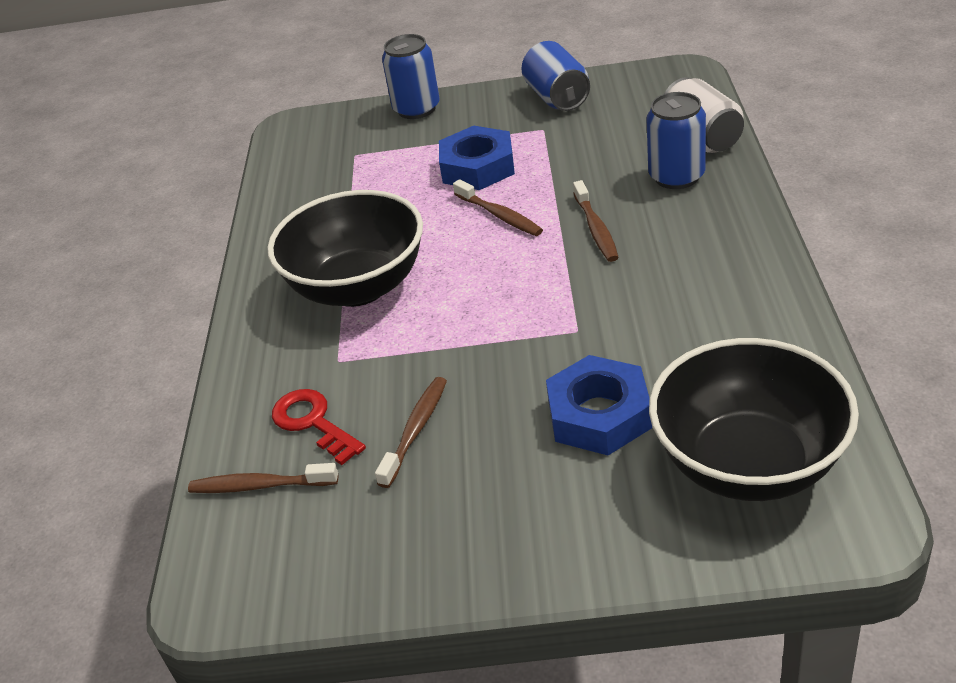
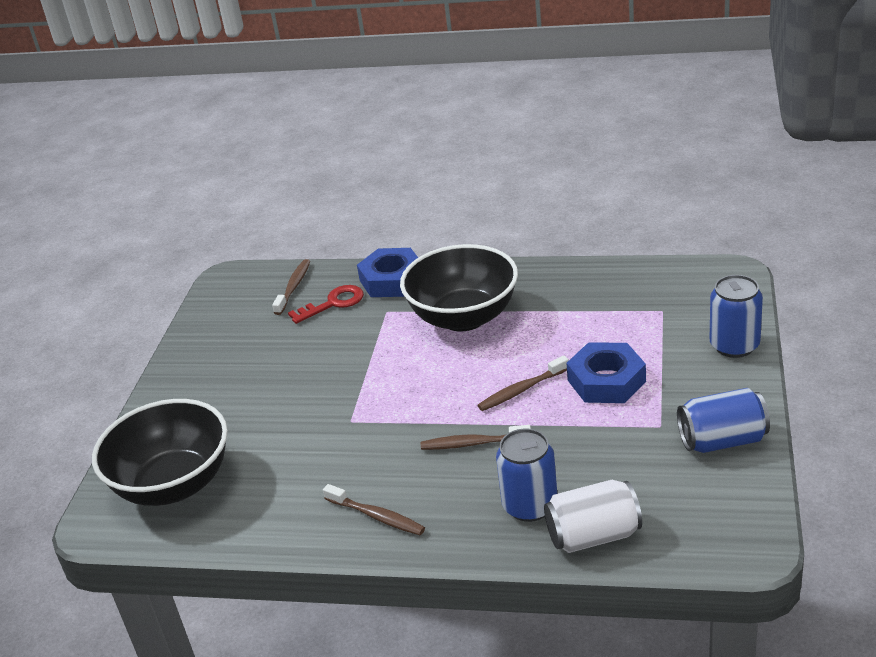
camera: 100 degrees right, 5 degrees down
brown toothbrush [375,377,447,488] -> brown toothbrush moved to [323,484,425,535]
blue nut [546,355,652,455] -> blue nut moved to [357,248,418,297]

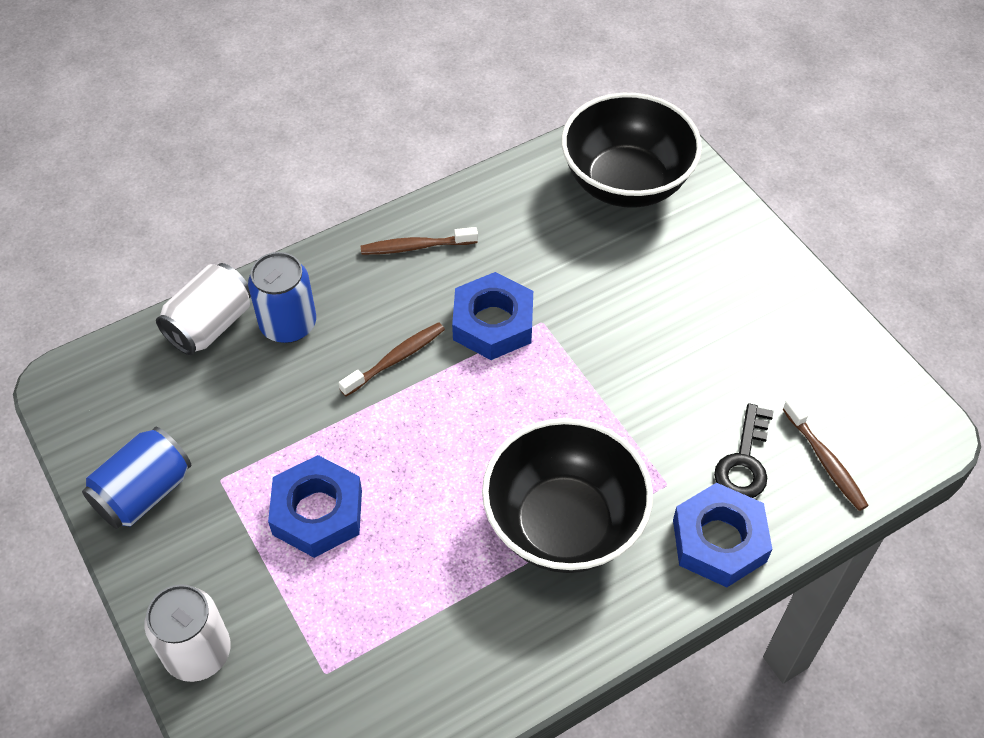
camera: 135 degrees right, 20 degrees up
red key [288,285,364,324] -> black key [714,403,774,498]
brown toothbrush [477,356,569,411] -> none
blue can [710,275,763,358] -> white can [144,584,231,682]
none -> blue nut [452,272,533,360]

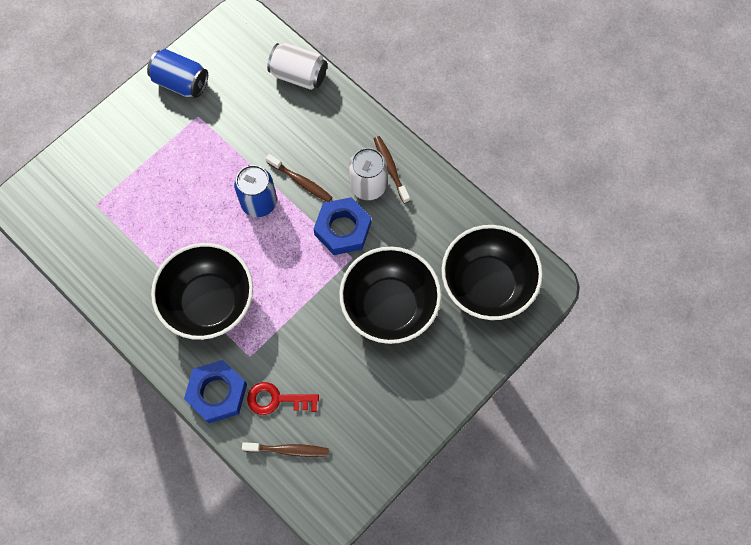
camera: 75 degrees right, 15 degrees up
white can [144,584,231,682] -> white can moved to [349,148,387,200]
blue can [248,252,316,343] -> blue can moved to [234,165,277,217]
blue nut [268,455,362,558] -> none
black key [714,403,774,498] -> red key [247,382,319,415]
brown toothbrush [783,398,869,511] -> brown toothbrush turned 135 degrees counterclockwise [242,442,329,457]
none -> black bowl [339,247,441,344]

